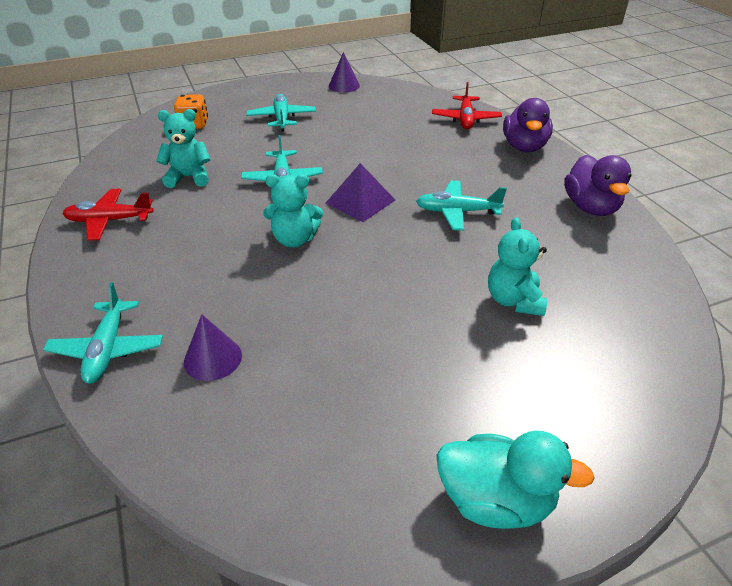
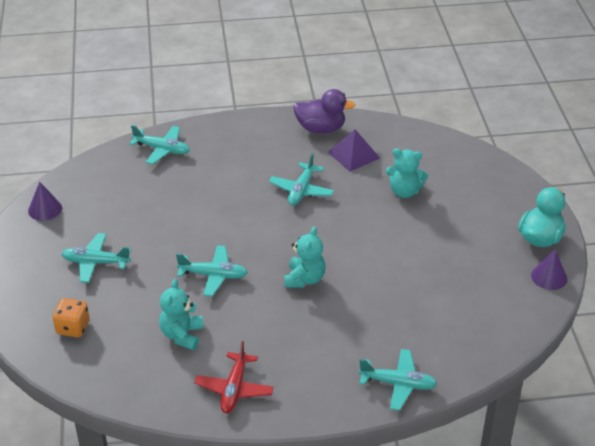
camera: 75 degrees left, 0 degrees up
purple cone [184,314,242,381] -> purple cone moved to [531,249,568,290]
purple pyramid [325,163,395,222] -> purple pyramid moved to [328,129,380,172]
red plane [432,82,502,129] -> turquoise plane [129,125,190,165]
purple duck [503,98,553,152] -> none

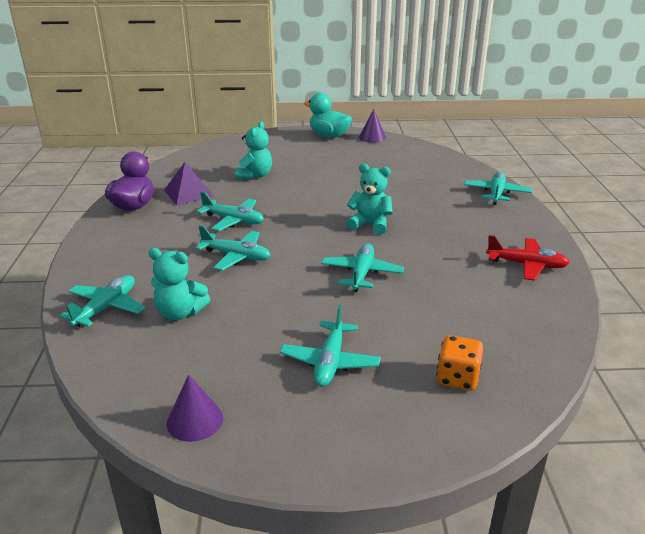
camera: 85 degrees left, 10 degrees down
turquoise teddy bear [159,279,203,350] -> turquoise teddy bear moved to [148,248,211,320]
none -> turquoise plane [195,225,271,271]

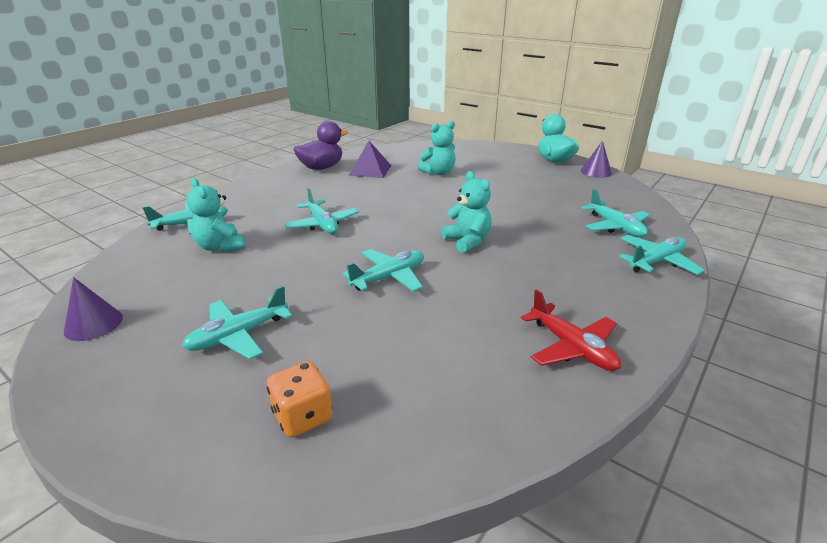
camera: 40 degrees right, 0 degrees up
turquoise plane [197,192,264,231] -> turquoise plane moved to [581,189,650,237]

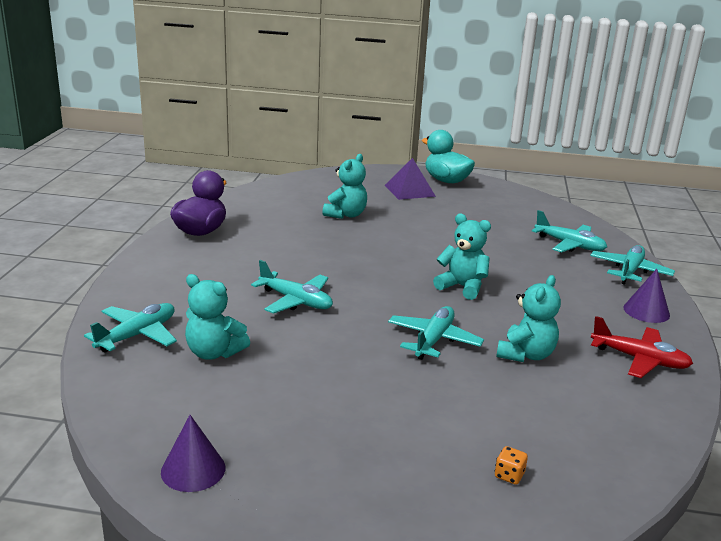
camera: 30 degrees left, 5 degrees down
turquoise plane [182,286,292,359] -> none
orange dice [267,361,333,437] -> orange dice [495,446,528,484], size x0.55
purple pyramid [348,141,391,178] -> purple pyramid moved to [385,158,436,200]
purple cone [581,140,612,178] -> purple cone moved to [624,269,670,323]
none -> turquoise teddy bear [496,275,561,362]

